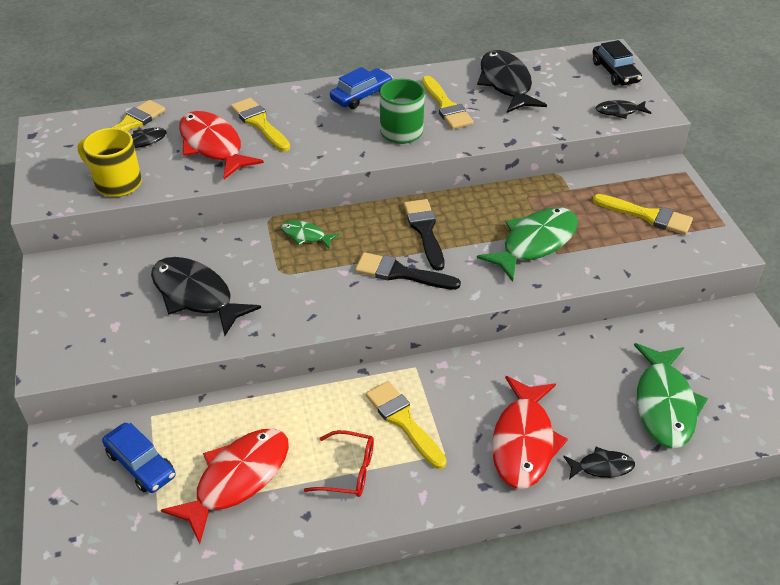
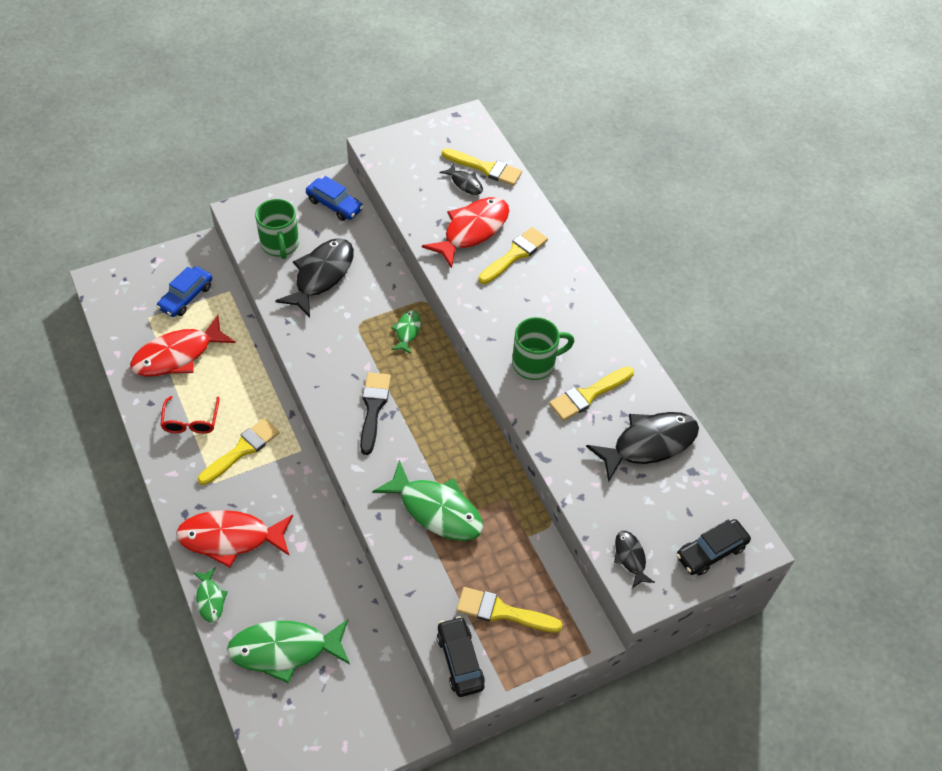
camera: 75 degrees right, 10 degrees up
yellow mug [78,128,142,197] -> none
red fish [161,429,289,544] -> red fish turned 120 degrees clockwise [130,315,235,376]
blue car [330,67,393,109] -> blue car moved to [306,176,363,221]
black brush [404,199,444,271] -> none
black fish [563,447,635,479] -> green fish [194,567,228,623]
yellow brush [593,194,693,235] -> yellow brush turned 90 degrees clockwise [457,587,562,633]
none -> green mug [255,199,299,259]
none -> black car [437,616,485,697]

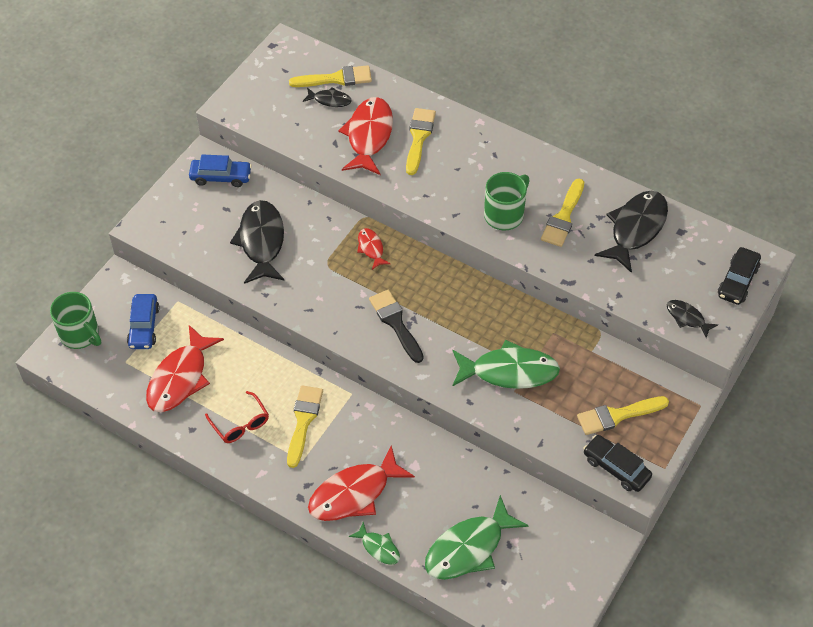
camera: 30 degrees left, 0 degrees up
green mug [255,199,299,259] -> green mug moved to [50,292,101,349]
green fish [391,310,421,354] -> red fish [357,228,391,270]

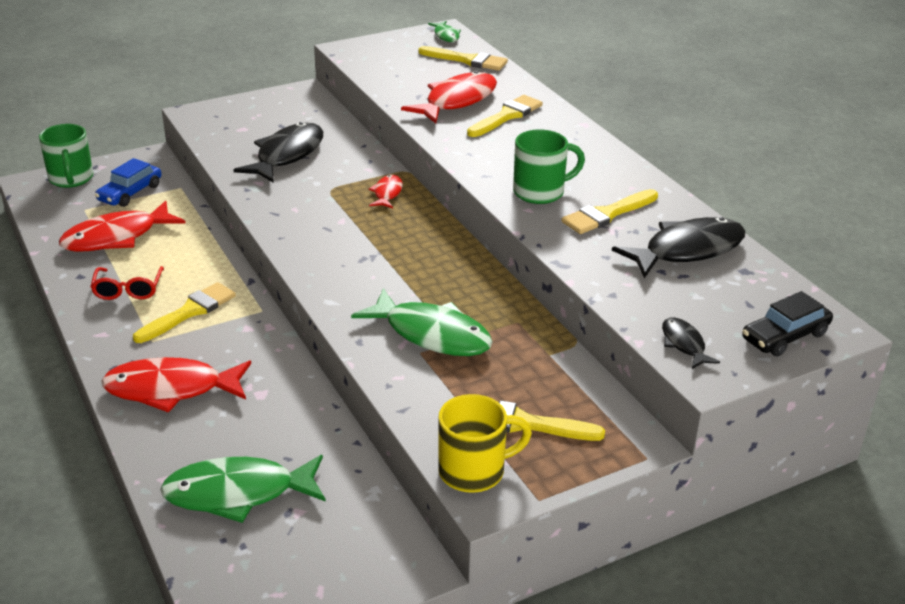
camera: 30 degrees right, 20 degrees down
blue car [189,154,252,187] -> none
black fish [303,87,352,107] -> none
green fish [349,522,400,565] -> green fish moved to [428,21,461,42]
black brush [369,290,424,363] -> none
black car [583,435,652,492] -> yellow mug [438,394,532,493]

